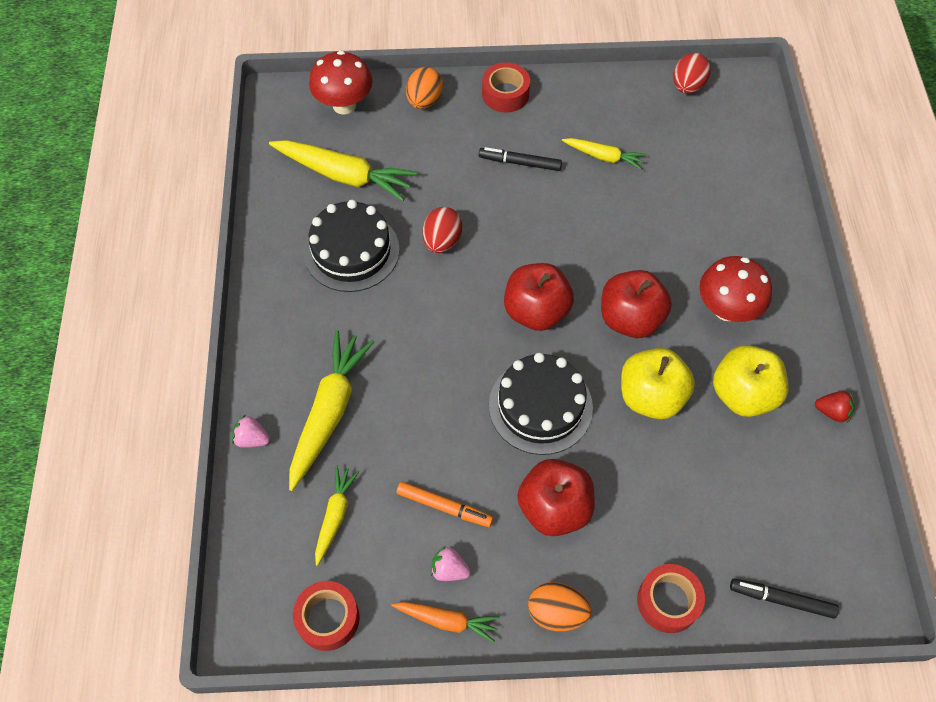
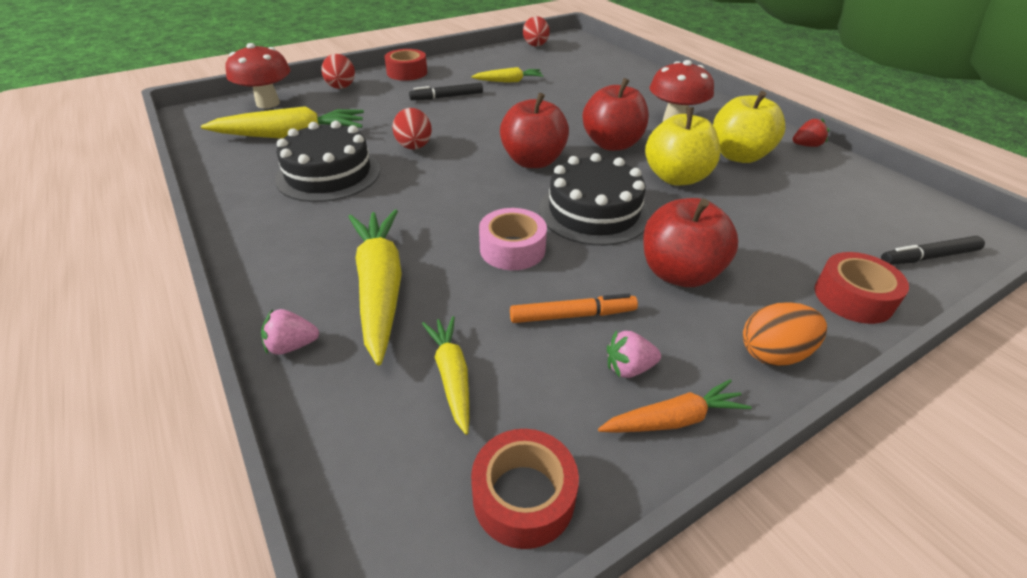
camera: 30 degrees left, 20 degrees down
orange egg [406,67,443,109] -> red egg [321,54,355,89]
none -> pink tape [479,208,547,270]

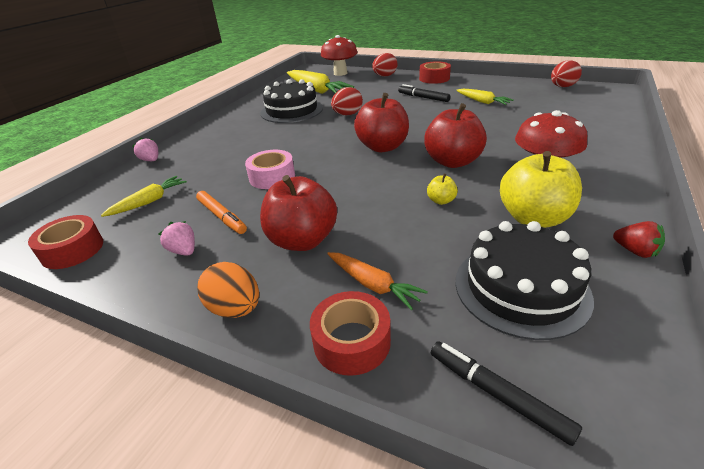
camera: 60 degrees right, 5 degrees down
yellow carrot [348,210,402,365] -> none
black cake [539,153,650,246] -> black cake moved to [455,221,594,340]
orange carrot [598,379,752,433] -> orange carrot moved to [327,252,428,310]
yellow apple [645,107,720,186] -> yellow apple [427,173,458,205], size x0.44

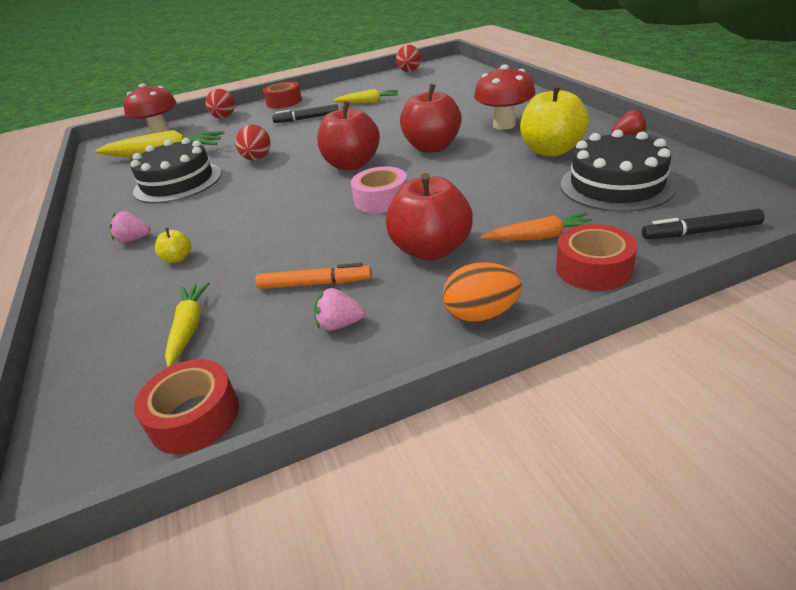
camera: 45 degrees left, 0 degrees up
pink strawberry [133,138,158,161] -> pink strawberry moved to [110,212,150,243]
pink tape [245,150,295,189] -> pink tape moved to [351,166,407,213]
yellow apple [427,173,458,205] -> yellow apple moved to [155,228,191,263]

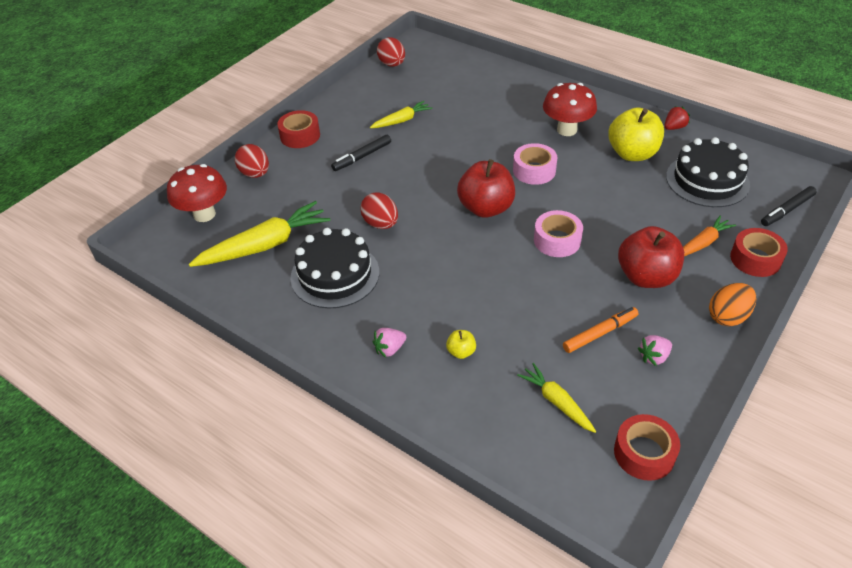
camera: 35 degrees left, 10 degrees up
red apple [400,84,461,153] -> pink tape [513,143,557,185]

